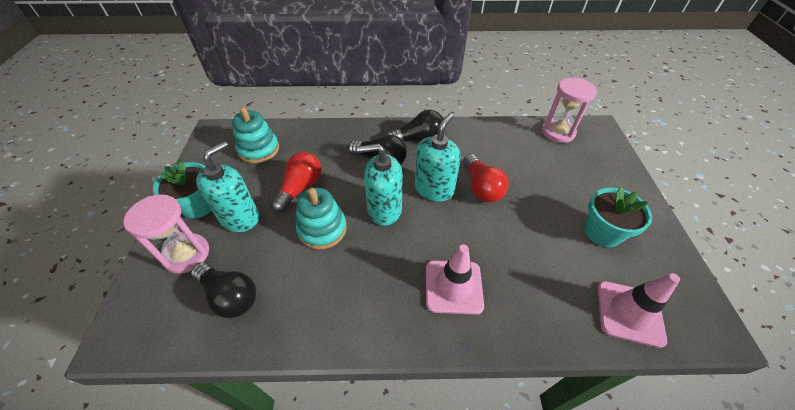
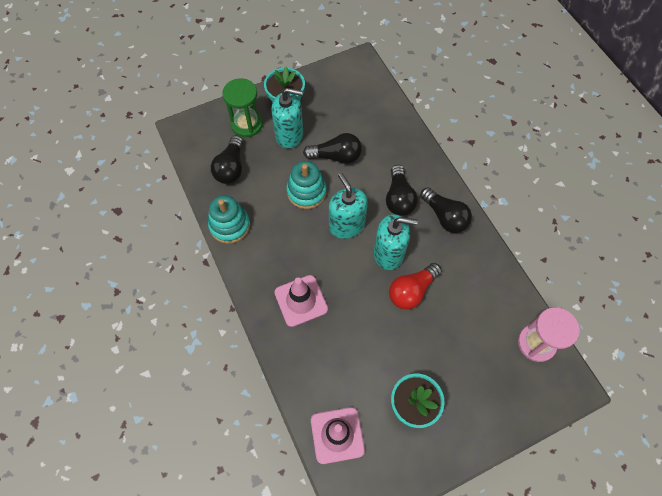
camera: 65 degrees right, 15 degrees up
pink hourglass [123,194,209,274] -> green hourglass [222,78,263,137]
turquoise stacking toy [232,107,279,164] -> turquoise stacking toy moved to [208,195,250,244]
red light bulb [271,152,322,212] -> black light bulb [303,133,362,164]

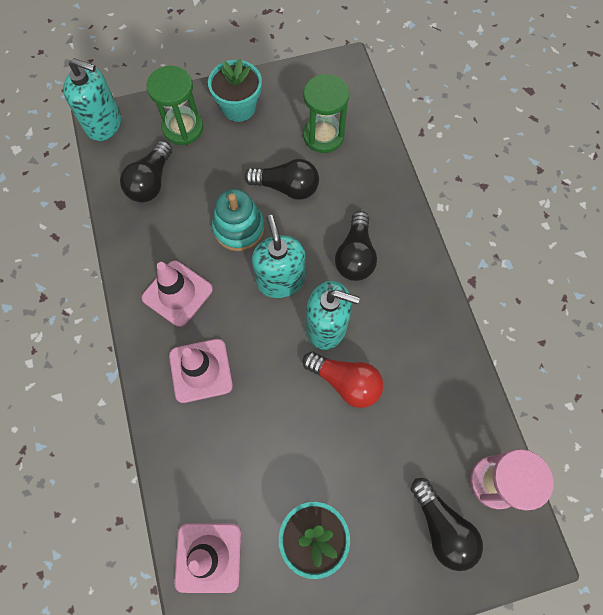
camera: 10 degrees right, 5 degrees up
turquoise stacking toy [208,195,250,244] -> none
turquoise soap dispenser [271,88,303,149] -> turquoise soap dispenser moved to [63,58,121,141]
red light bulb [389,263,442,309] -> red light bulb turned 120 degrees counterclockwise [303,351,383,408]
black light bulb [420,187,472,233] -> black light bulb moved to [411,478,483,571]
none -> pink traffic cone [142,261,213,327]
none -> green hourglass [303,74,349,153]

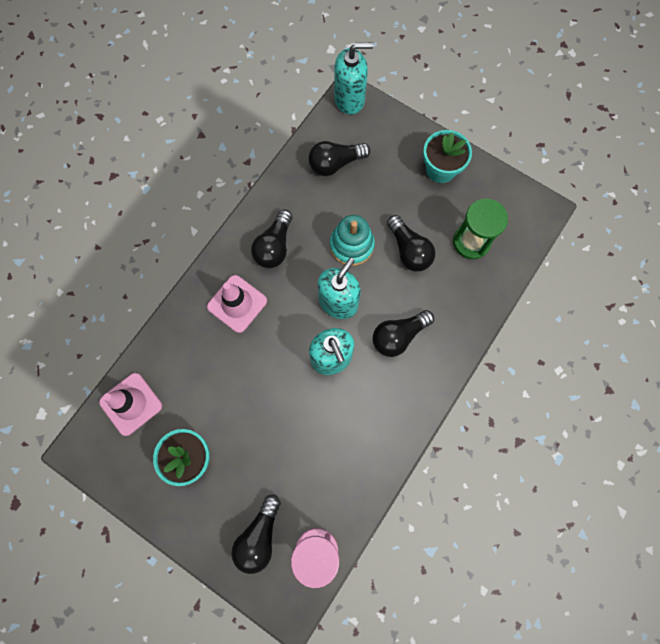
camera: 50 degrees right, 5 degrees up
turquoise soap dispenser [63,58,121,141] -> turquoise soap dispenser turned 75 degrees counterclockwise [334,43,373,115]
pink traffic cone [142,261,213,327] -> black light bulb [251,209,292,268]
green hourglass [147,66,203,145] -> none
red light bulb [303,351,383,408] -> none

